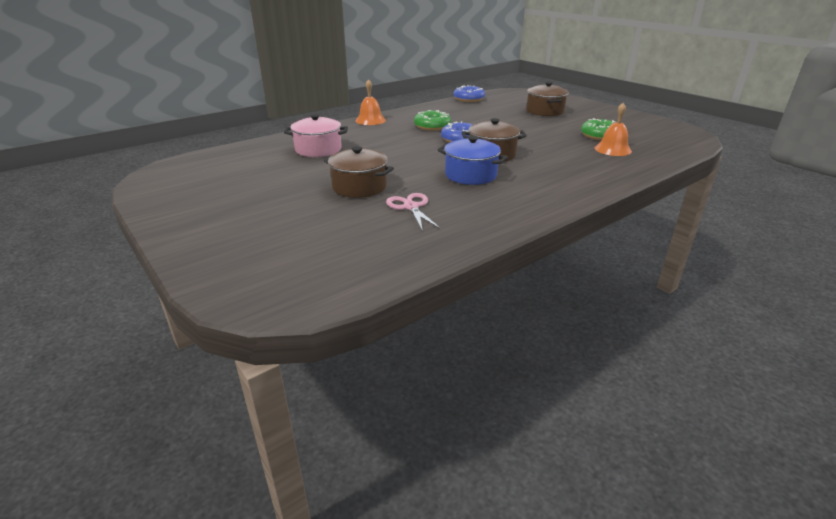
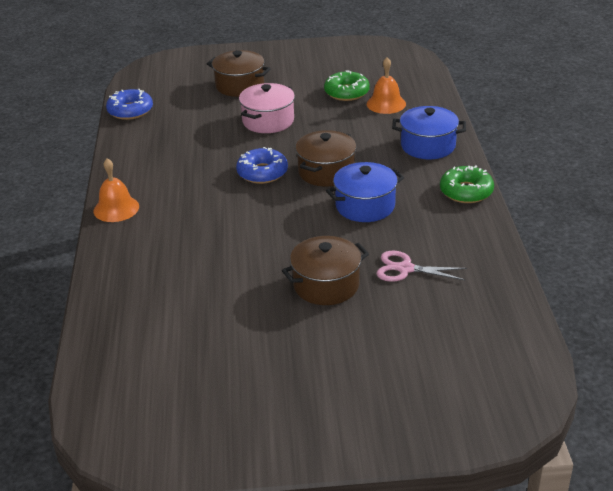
camera: 55 degrees left, 5 degrees up
pink pot [284,114,348,157] -> pink pot moved to [239,83,295,133]
green donut [414,110,451,131] -> green donut moved to [440,166,494,203]
none -> blue pot [392,106,466,159]

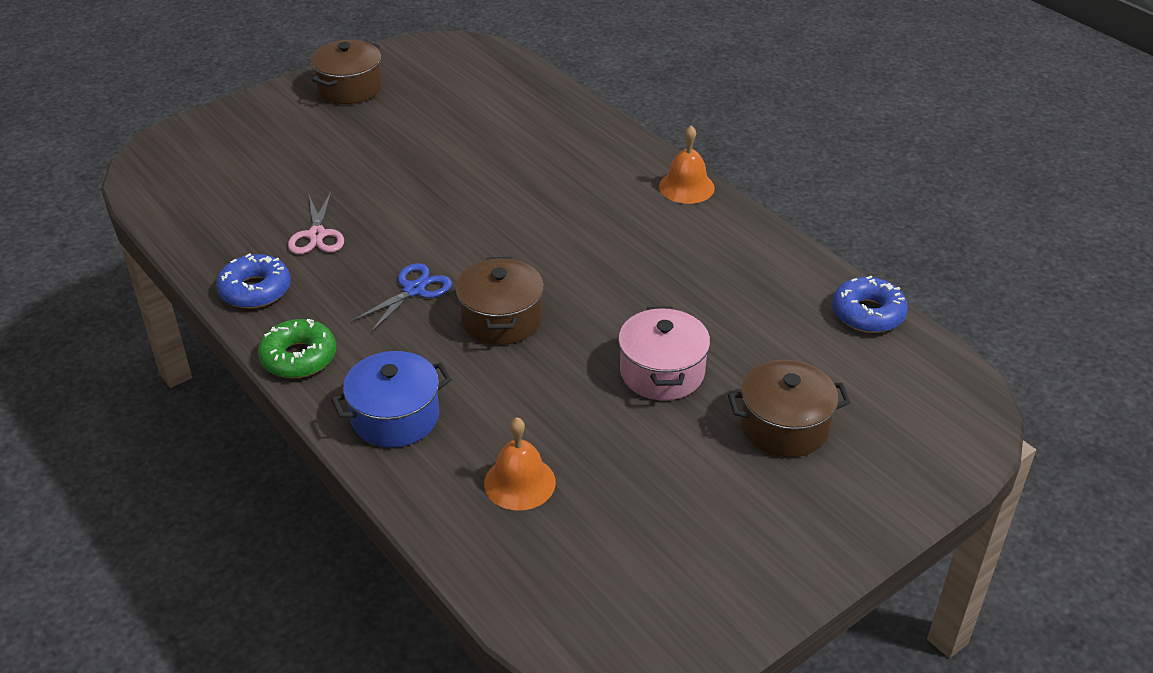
camera: 145 degrees right, 5 degrees up
blue donut [236,147,288,184] -> blue donut moved to [216,253,291,309]
brown pot [282,236,369,305] -> brown pot moved to [311,40,382,104]
green donut [324,70,370,101] -> none
blue pot [326,162,404,222] -> blue scissors [353,263,452,332]
pink scissors [376,251,467,282] -> pink scissors turned 105 degrees clockwise [288,192,344,254]

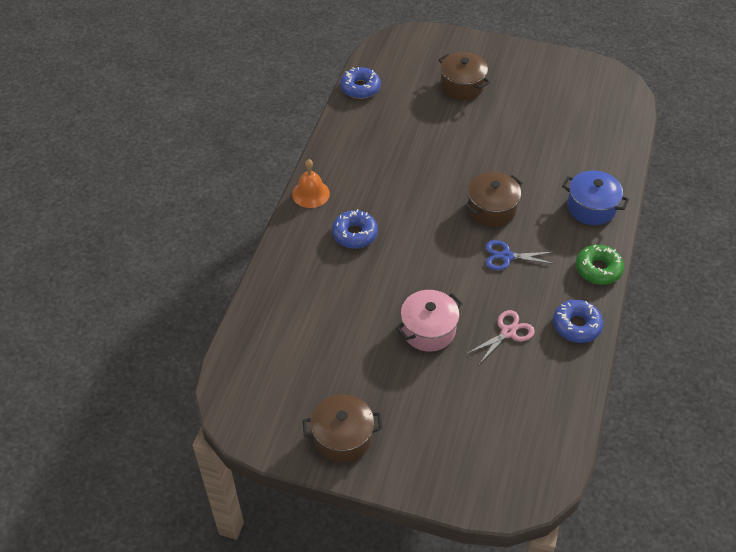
camera: 125 degrees left, 10 degrees up
orange bell [484,417,556,511] -> none
pink pot [618,306,710,400] -> pink pot moved to [396,290,463,352]
none -> blue donut [332,209,378,249]

